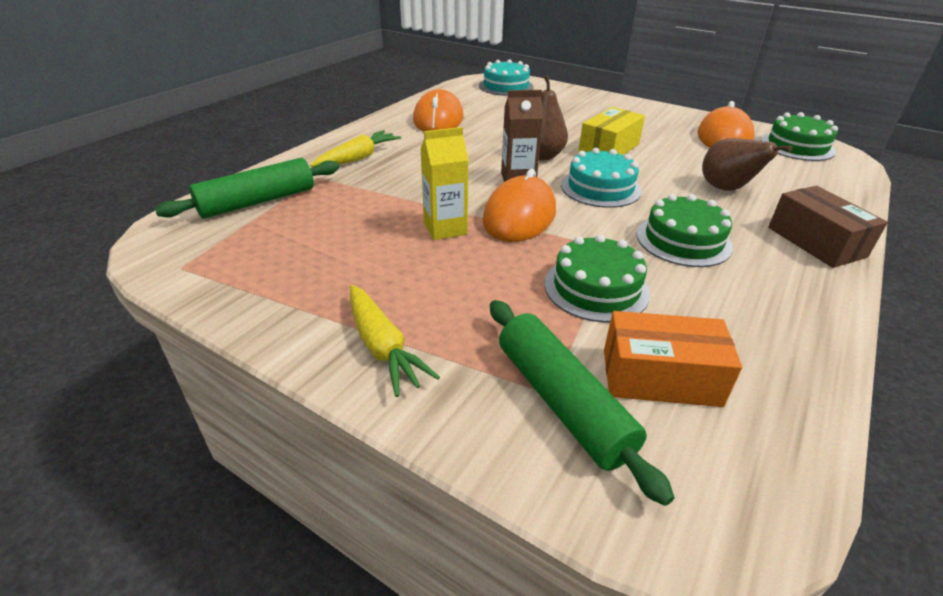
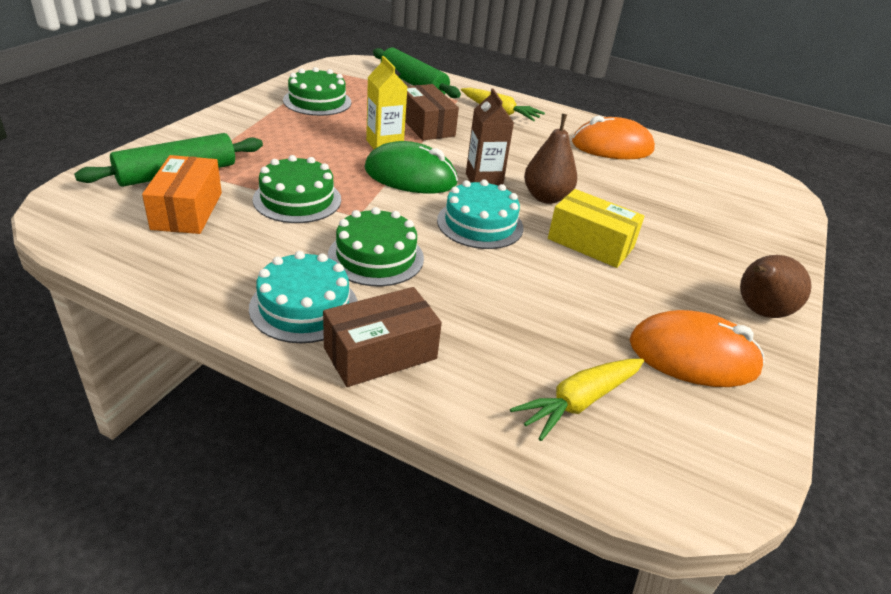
camera: 80 degrees right, 0 degrees up
yellow carrot [350,285,440,397] -> yellow carrot moved to [510,359,644,441]
turquoise cake [479,59,534,96] -> turquoise cake moved to [249,251,358,343]
orange mouse [482,169,556,242] -> green mouse [364,141,458,193]
brown pear [702,138,792,191] -> brown pear moved to [740,255,812,318]
green cake [761,112,838,161] -> green cake moved to [283,67,351,116]
none -> brown box [405,84,459,140]

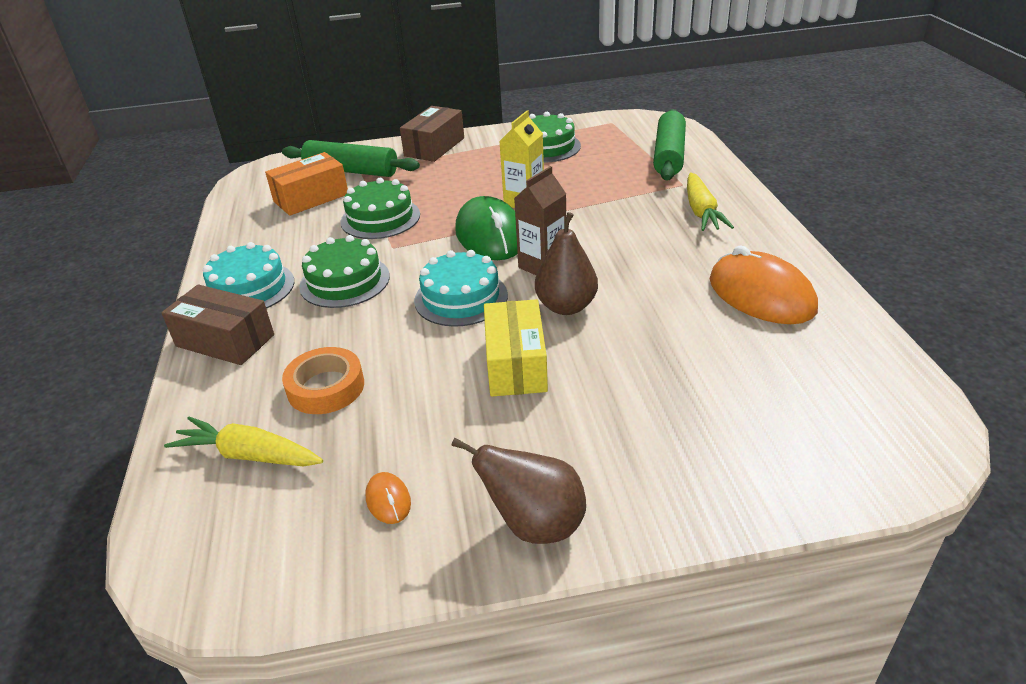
camera: 60 degrees right, 0 degrees up
brown box [405,84,459,140] -> brown box moved to [400,106,464,162]
orange mouse [629,310,765,387] -> orange mouse [365,472,411,524], size x0.43
none -> orange tape [282,347,364,414]

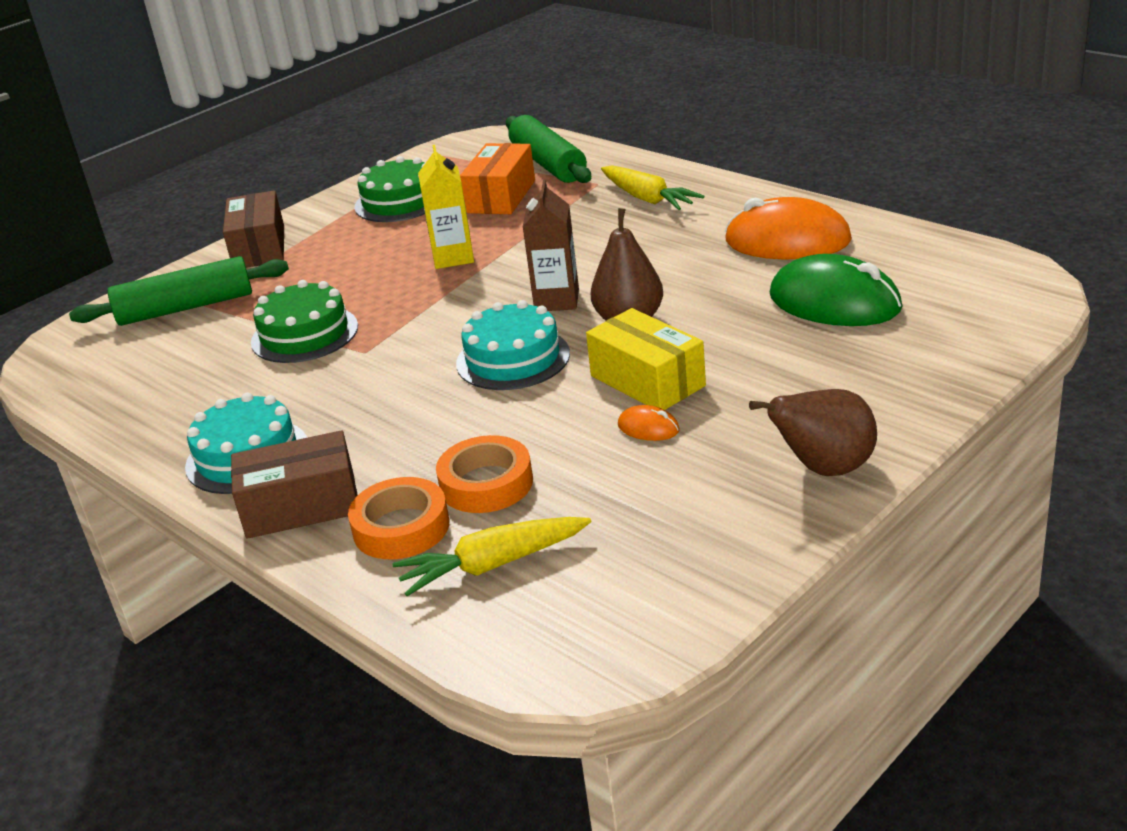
camera: 35 degrees left, 5 degrees down
orange box [265,152,348,216] -> orange box moved to [460,143,535,214]
green cake [299,235,390,308] -> none
orange mouse [365,472,411,524] -> orange mouse moved to [618,405,680,441]
green mouse [455,196,518,260] -> green mouse moved to [770,254,902,326]
none -> orange tape [348,477,450,559]

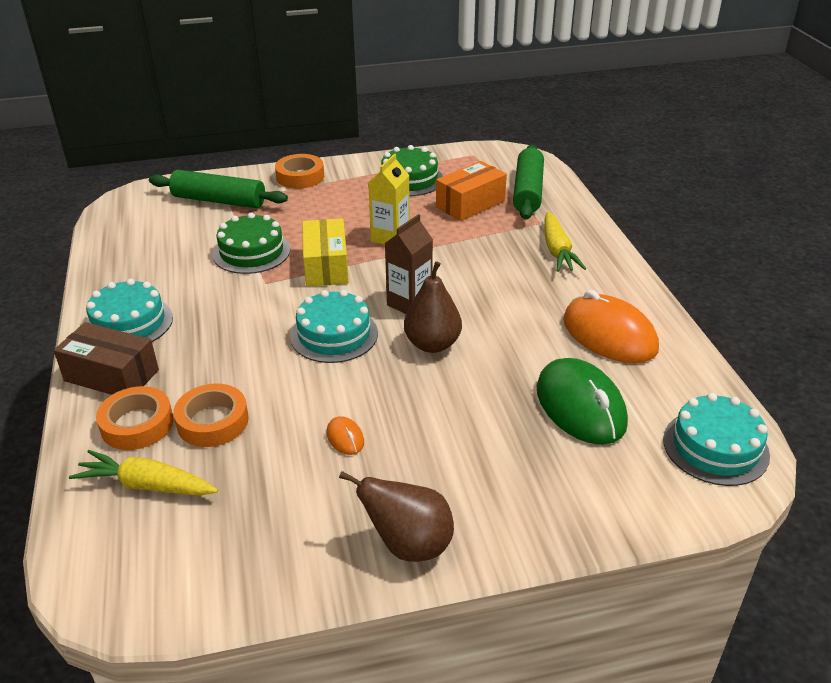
camera: 30 degrees right, 5 degrees up
brown box [223,190,284,268] -> orange tape [275,154,324,189]
yellow box [586,308,706,410] -> yellow box moved to [302,218,349,287]
none -> turquoise cake [663,393,770,486]

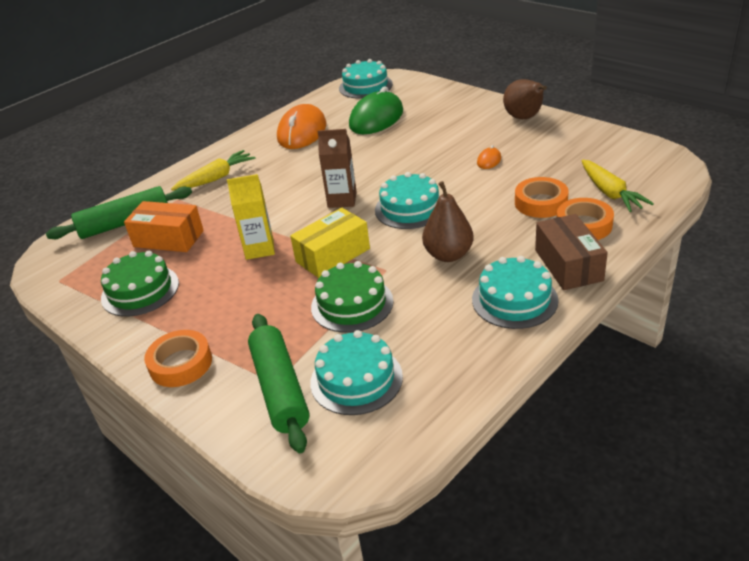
camera: 120 degrees left, 0 degrees up
brown pear [404,261,462,353] -> brown pear moved to [422,181,474,262]
none -> turquoise cake [310,330,403,415]

